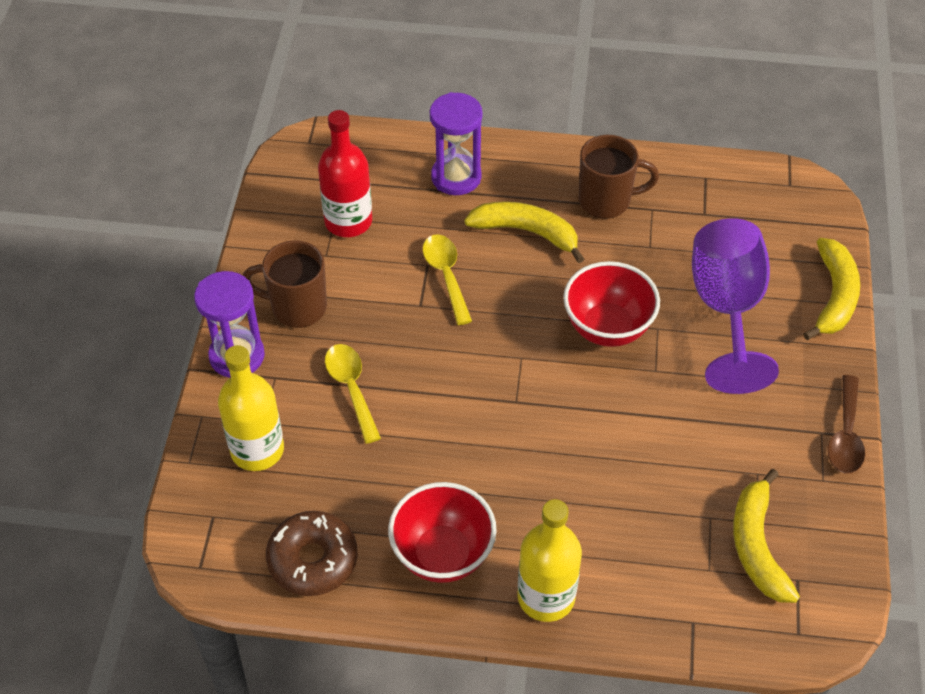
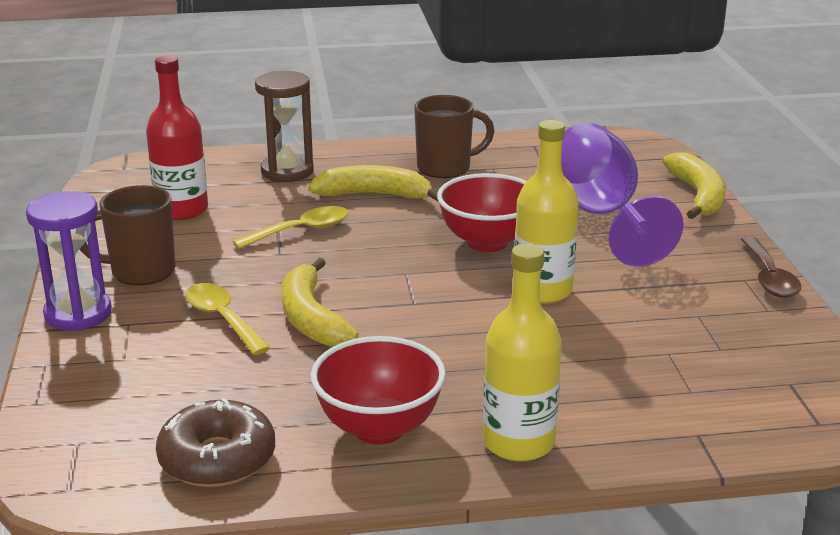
camera: 15 degrees left, 25 degrees down
yellow bottle [218,345,284,471] -> yellow bottle moved to [514,120,579,304]
yellow spoon [423,234,472,325] -> yellow spoon turned 90 degrees clockwise [233,206,349,249]
purple hourglass [430,92,482,195] -> brown hourglass [255,71,314,182]
yellow banana [733,469,800,603] -> yellow banana moved to [282,258,359,347]

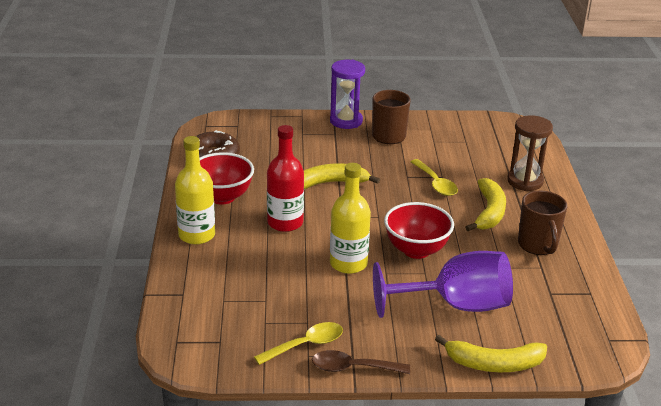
camera: 95 degrees right, 5 degrees up
red bottle [146,55,208,220] -> red bottle moved to [267,125,304,232]
yellow spoon [185,283,270,355] -> yellow spoon moved to [254,322,343,365]

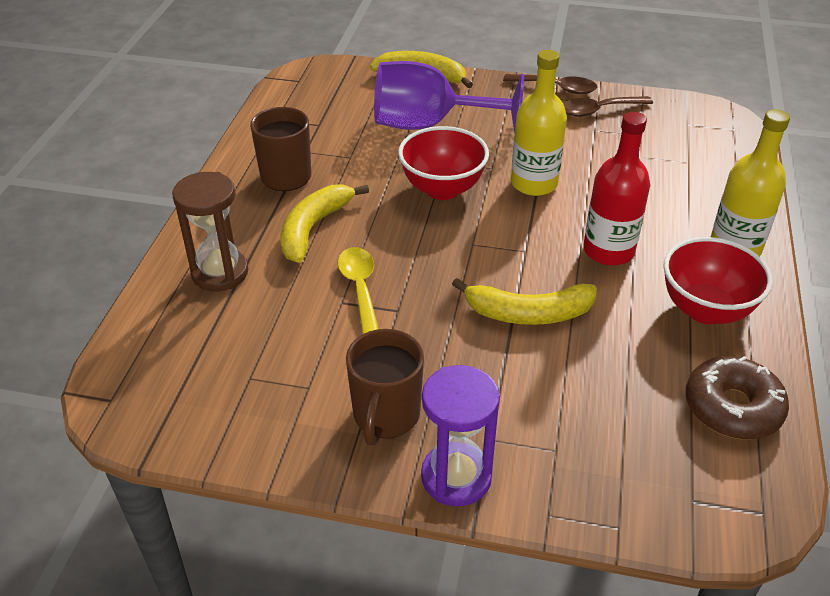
camera: 165 degrees left, 10 degrees up
yellow spoon [254,322,343,365] -> brown spoon [563,96,653,117]

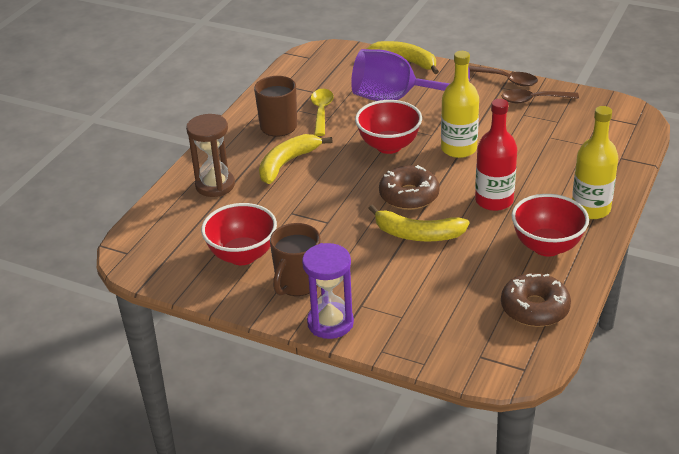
camera: 15 degrees right, 5 degrees down
yellow spoon [338,247,379,334] -> yellow spoon moved to [311,89,334,136]
none -> red bowl [201,203,277,265]
none -> brown donut [379,165,440,210]

